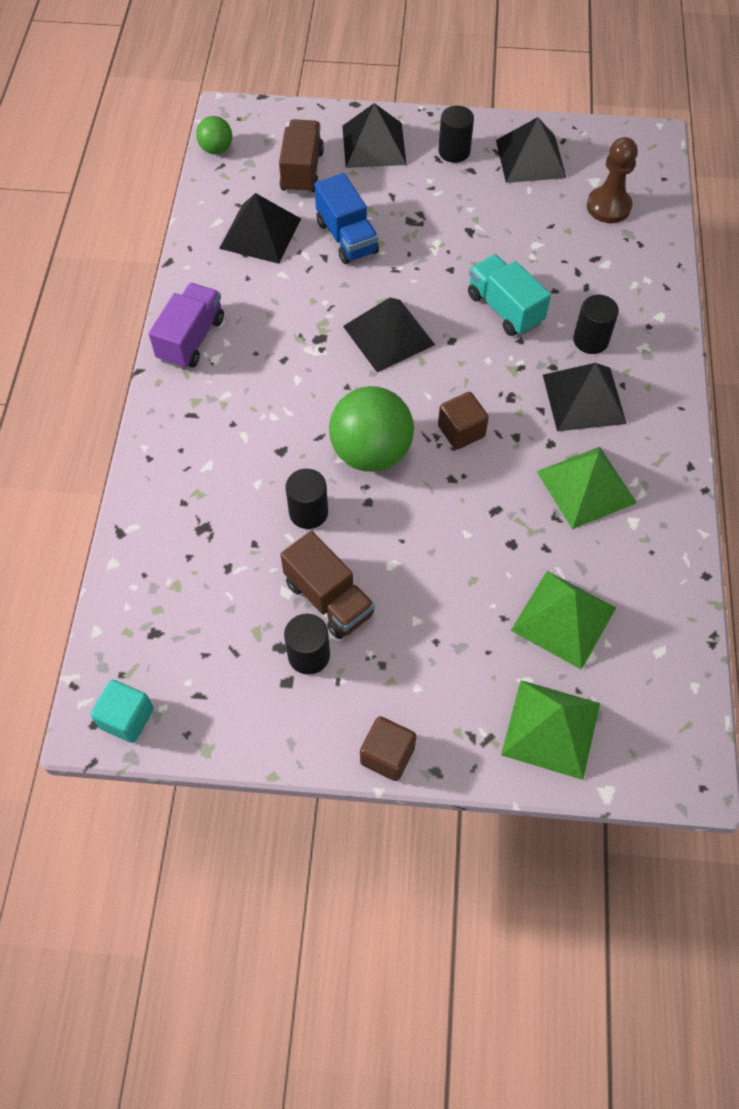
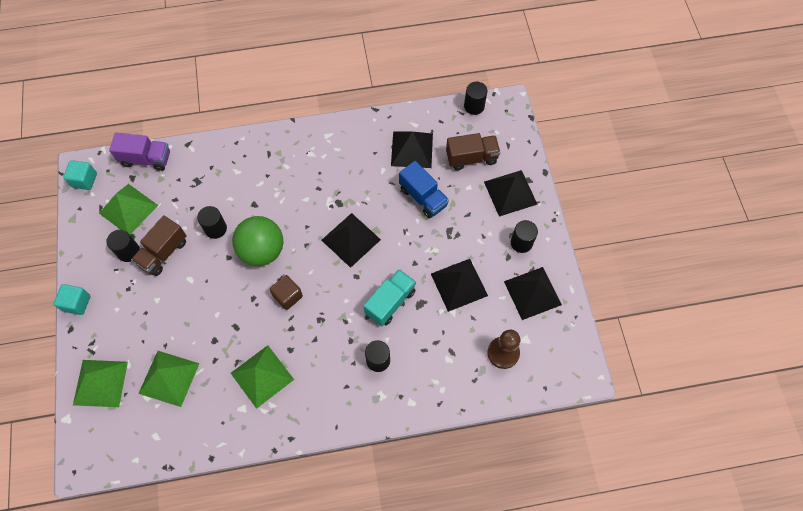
camera: 75 degrees right, 5 degrees up
purple truck [149,283,224,369] -> purple truck moved to [109,133,170,171]
green ball [196,116,232,154] -> black cylinder [464,82,487,115]
blue truck [314,173,379,264] -> blue truck turned 90 degrees counterclockwise [399,161,449,218]
brown cube [360,716,416,781] -> turquoise cube [54,284,90,315]
black pyramid [543,363,627,432] -> black pyramid moved to [431,259,488,312]
none -> green pyramid [99,184,158,235]

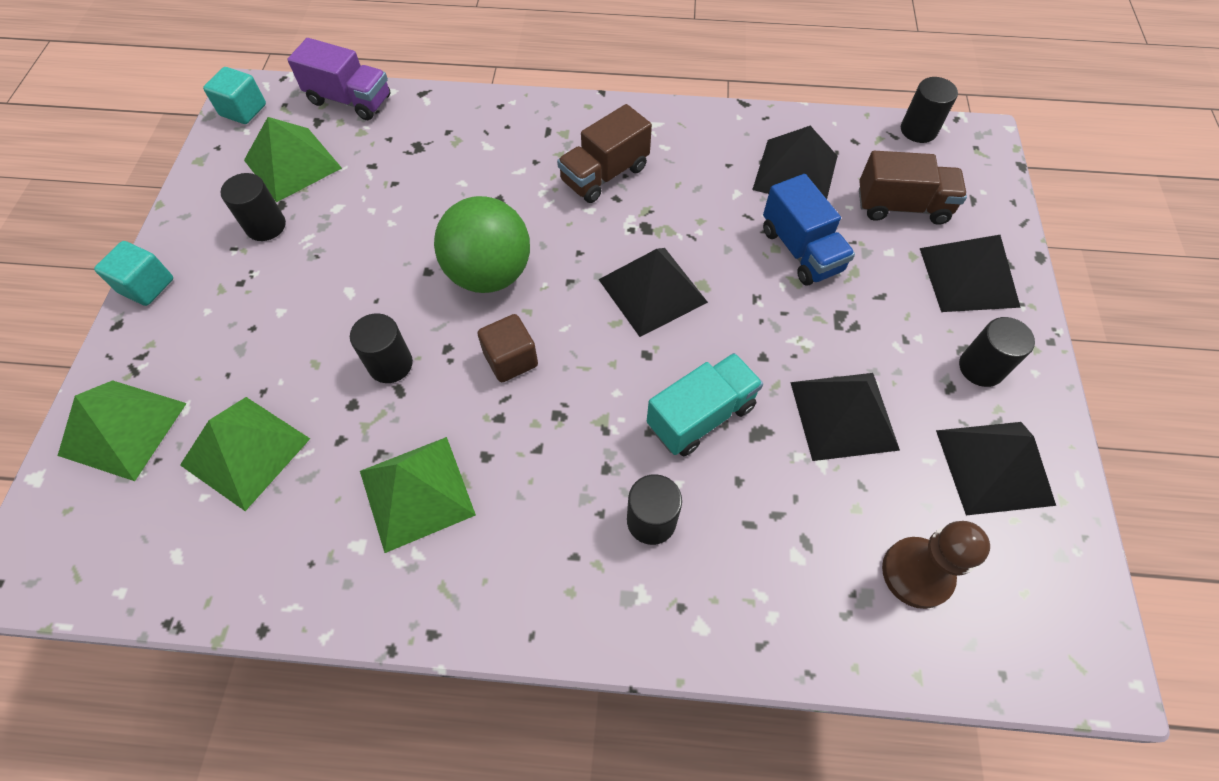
camera: 15 degrees right, 5 degrees down
brown truck [131,215,186,276] -> brown truck moved to [557,104,652,203]
black cylinder [197,206,227,239] -> black cylinder moved to [350,313,413,383]

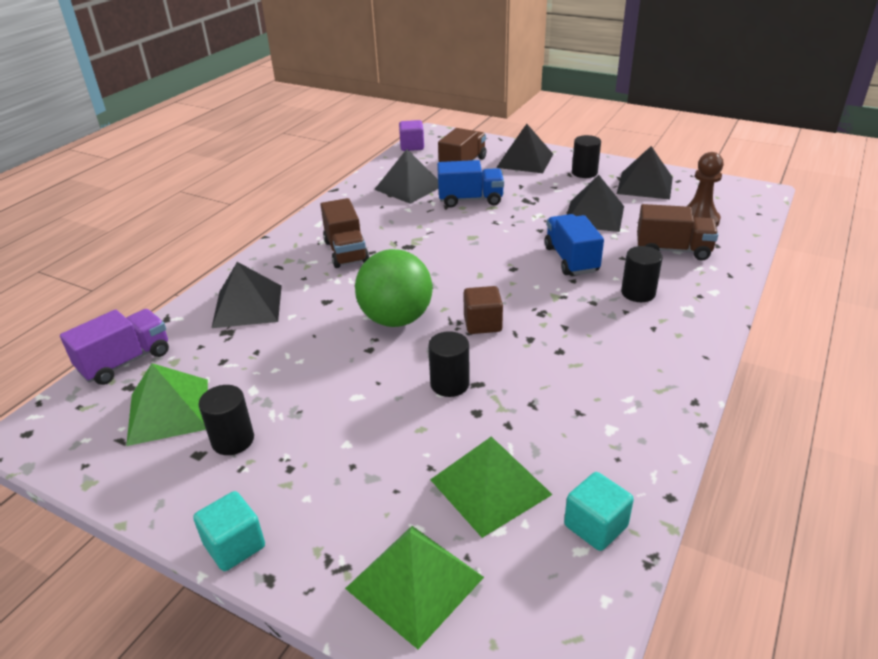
camera: 65 degrees left, 25 degrees down
turquoise cube [203,67,266,124] -> turquoise cube moved to [564,472,634,551]
green pyramid [360,437,476,553] -> none
black pyramid [598,248,708,337] -> black pyramid moved to [212,262,282,328]
turquoise truck [647,353,763,456] -> blue truck [545,214,604,275]
black cylinder [901,77,958,143] -> purple cube [399,120,424,151]
none -> brown truck [637,204,718,261]

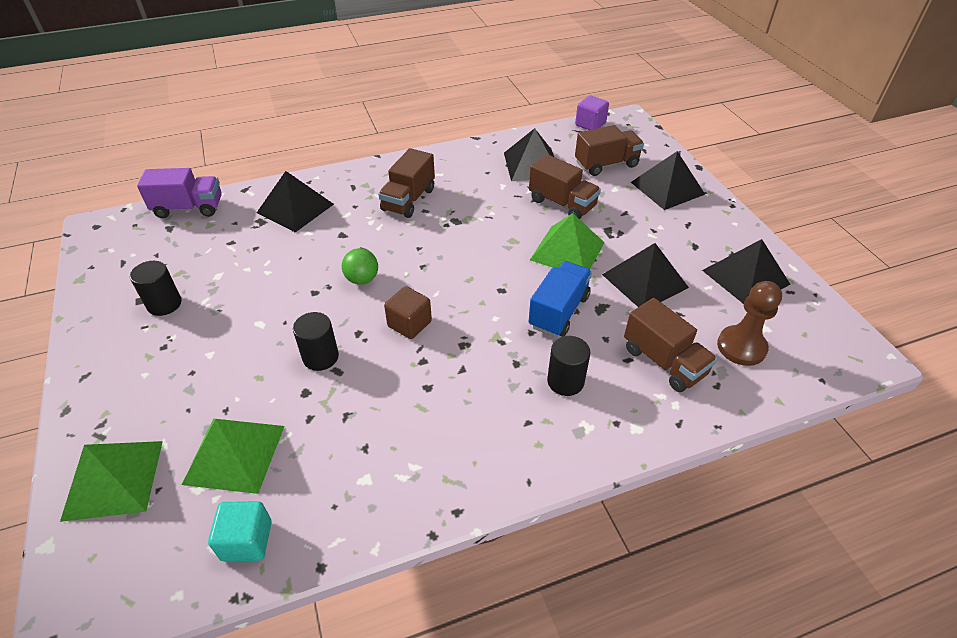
camera: 40 degrees right, 10 degrees up
green pyramid [126,363,208,446] -> green pyramid moved to [530,213,605,269]
turquoise cube [193,491,265,571] -> none
green ball [355,249,433,327] -> green ball [342,248,378,285], size x0.51
blue truck [437,160,504,208] -> brown truck [529,154,601,219]
black cylinder [572,135,601,178] -> none

